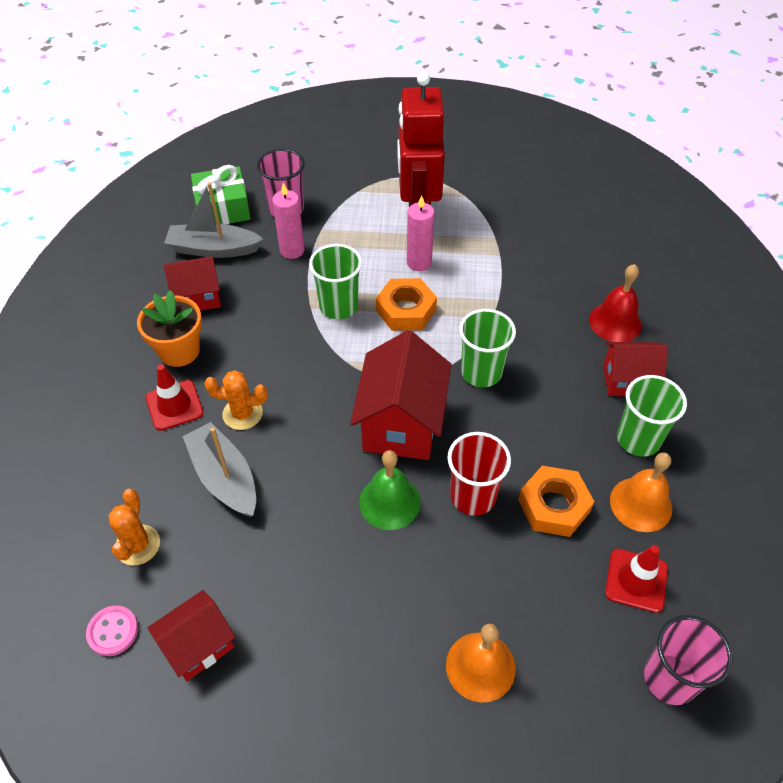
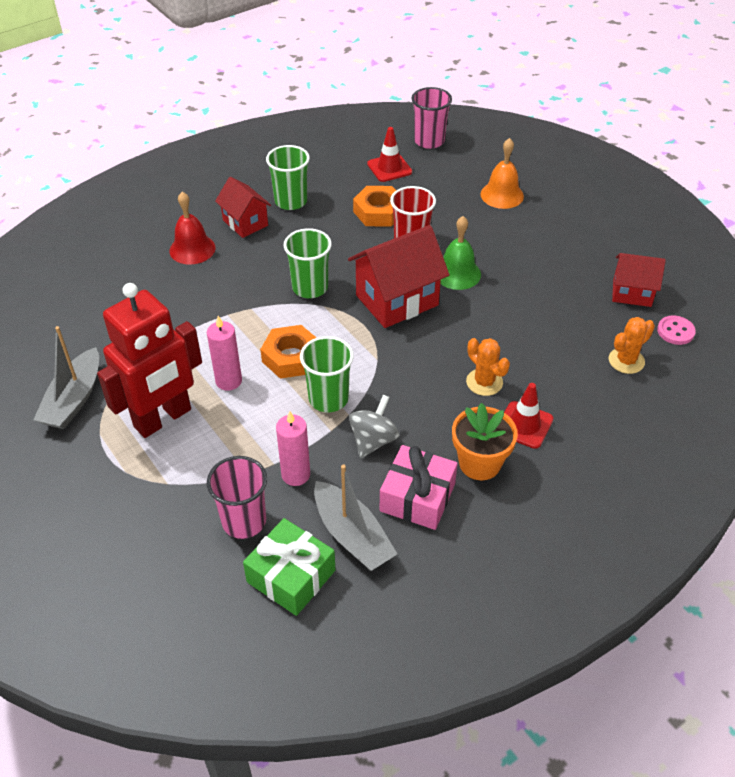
camera: 130 degrees left, 5 degrees down
red house [164,256,221,311] -> pink gift [380,445,458,530]
grey boat [182,422,256,517] -> grey boat moved to [33,326,99,429]
orange bell [610,453,672,532] -> none
none -> grey spinning top [349,395,399,458]

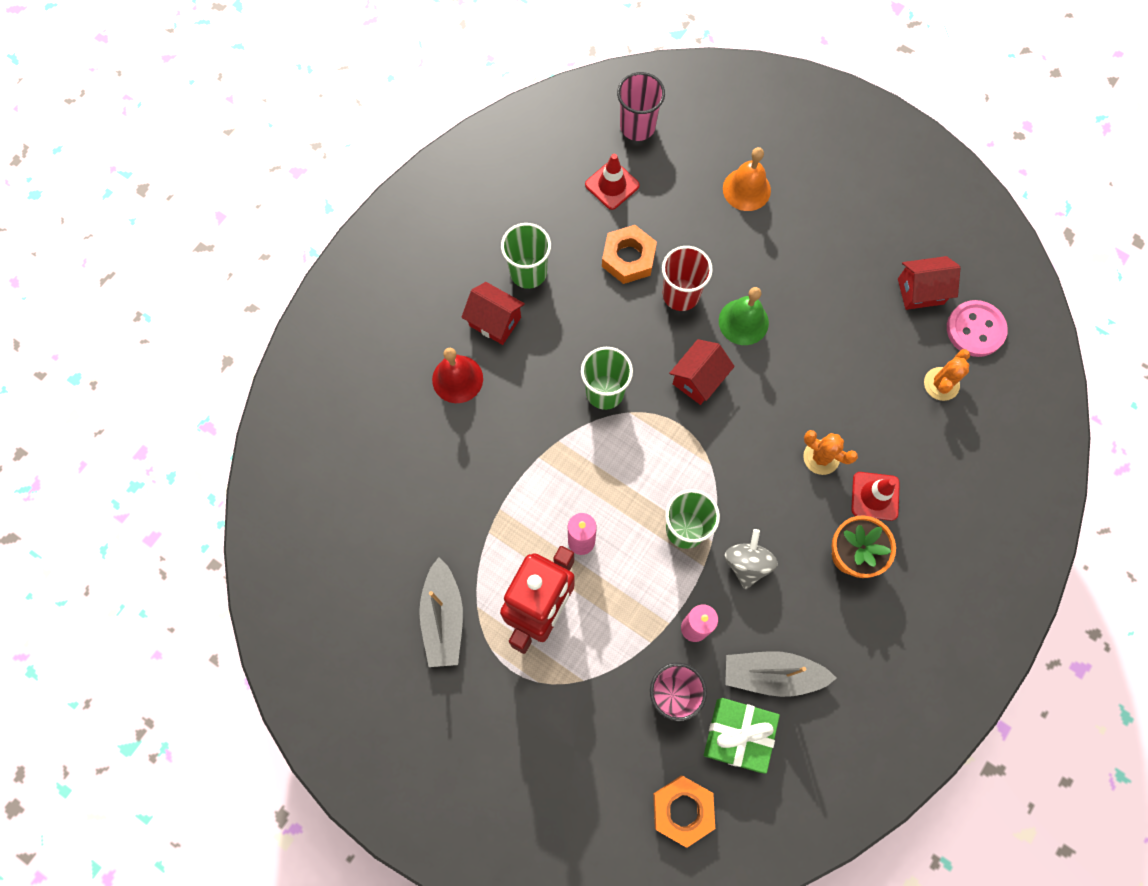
camera: 20 degrees left, 25 degrees up
orange nut [260,325,316,379] -> orange nut moved to [653,776,715,848]
grey boat [314,464,397,571] -> grey boat turned 150 degrees clockwise [725,651,837,697]
red house [348,225,450,328] -> red house [669,339,735,405], size x0.61
pink gift [380,445,458,530] -> none
pink button [657,316,696,345] -> pink button [947,300,1008,357], size x1.58

